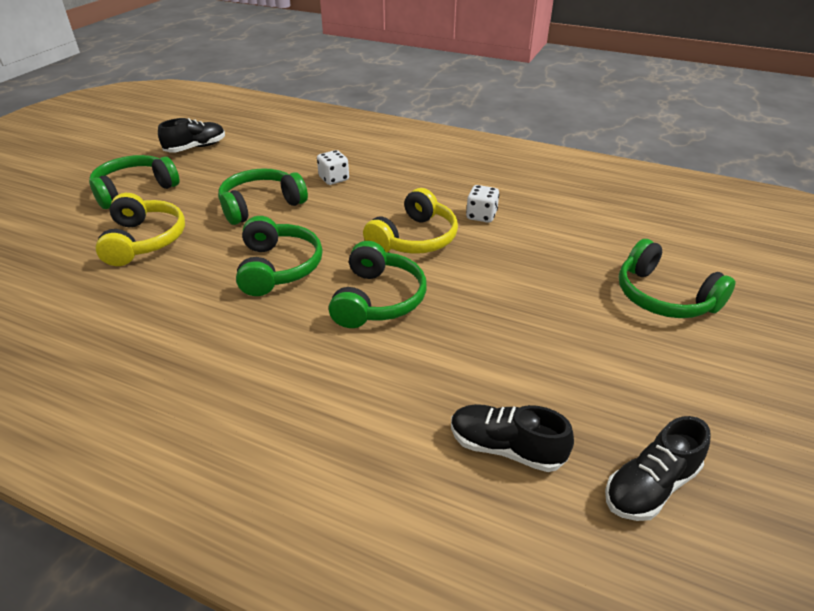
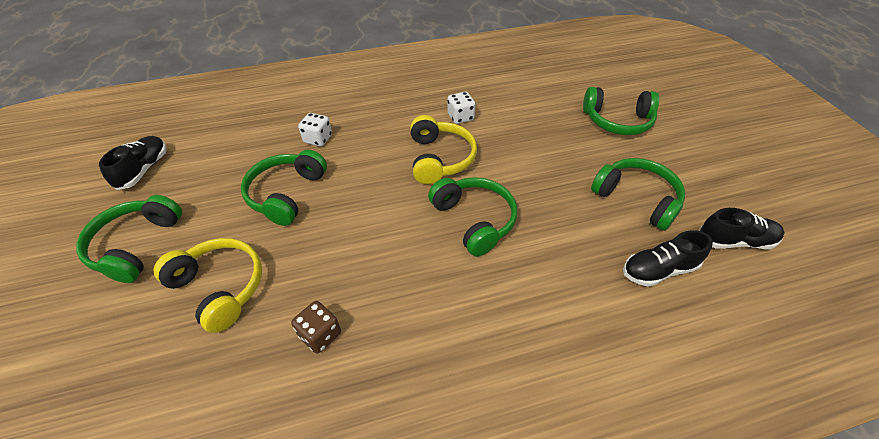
camera: 40 degrees left, 10 degrees up
green headphones [236,216,323,296] -> green headphones moved to [591,158,685,231]
black shoe [605,416,711,521] -> black shoe turned 105 degrees counterclockwise [699,208,785,249]
none -> brown dice [291,301,341,354]

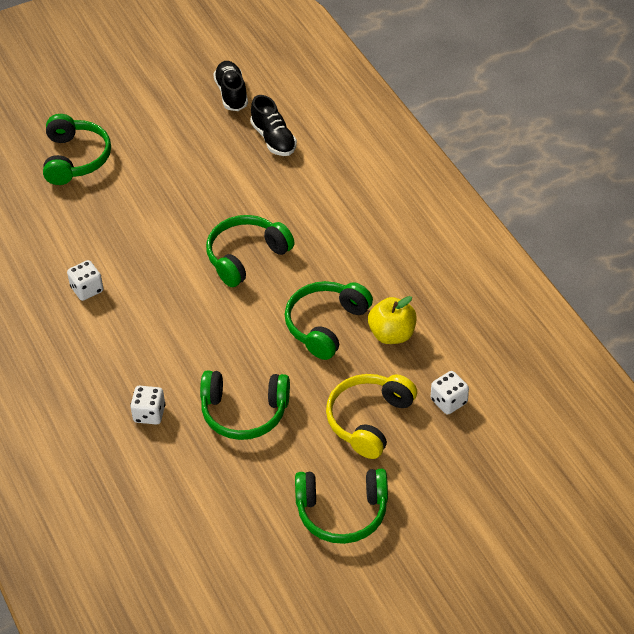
camera: 100 degrees left, 0 degrees up
black shoe [99,136,167,190] -> none
brown dice [291,301,341,354] -> yellow apple [368,296,417,344]
yellow headphones [410,115,477,184] -> none
green headphones [591,158,685,231] -> green headphones moved to [285,281,373,360]
none -> white dice [431,371,469,415]

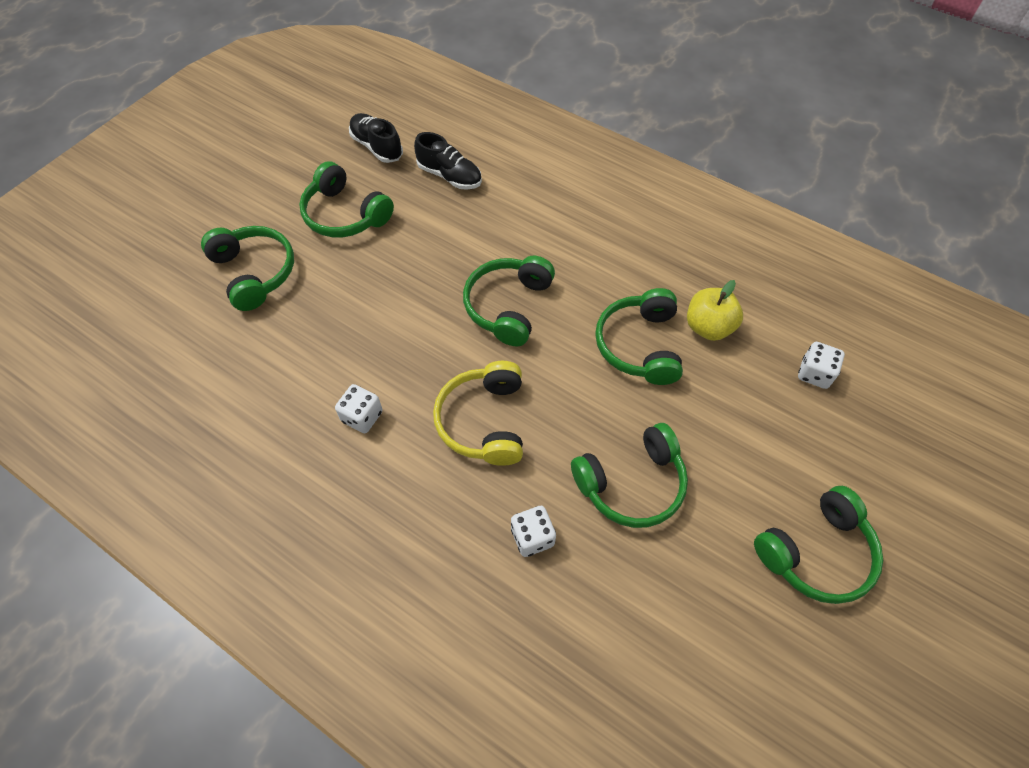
camera: 30 degrees left, 10 degrees up
yellow headphones [326,374,417,459] -> yellow headphones moved to [433,361,523,466]
none -> green headphones [299,161,394,238]

